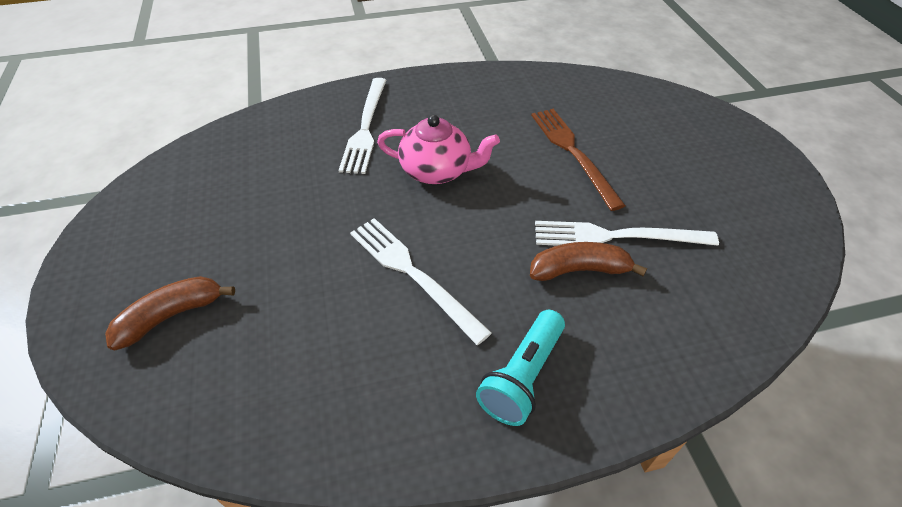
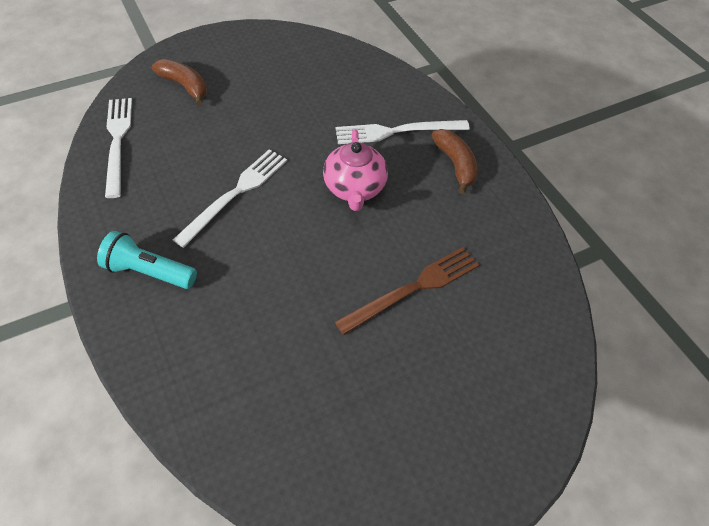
camera: 75 degrees right, 5 degrees up
brown banana [530,242,647,281] -> brown banana moved to [432,129,478,194]
white fork [535,221,719,246] -> white fork moved to [105,98,132,198]

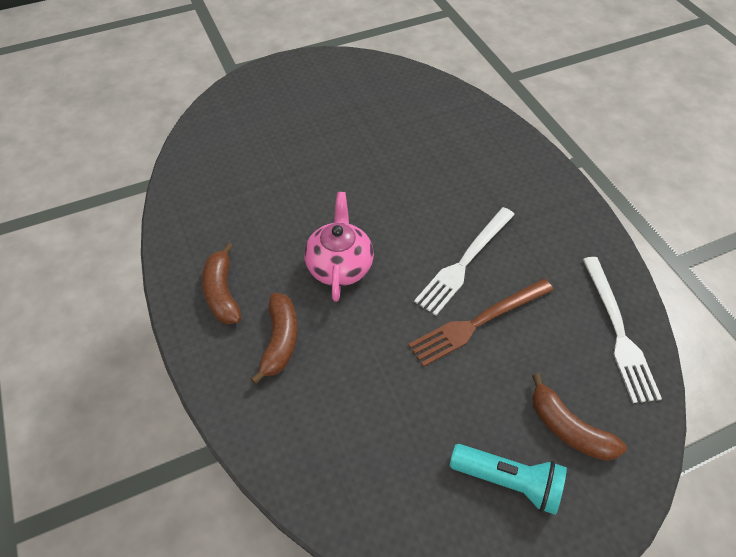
camera: 175 degrees left, 0 degrees up
turquoise flashlight [97,231,197,289] -> turquoise flashlight moved to [450,444,567,515]
white fork [335,120,470,144] -> brown banana [251,293,298,384]
brown fork [335,247,479,335] -> brown fork moved to [408,279,554,367]

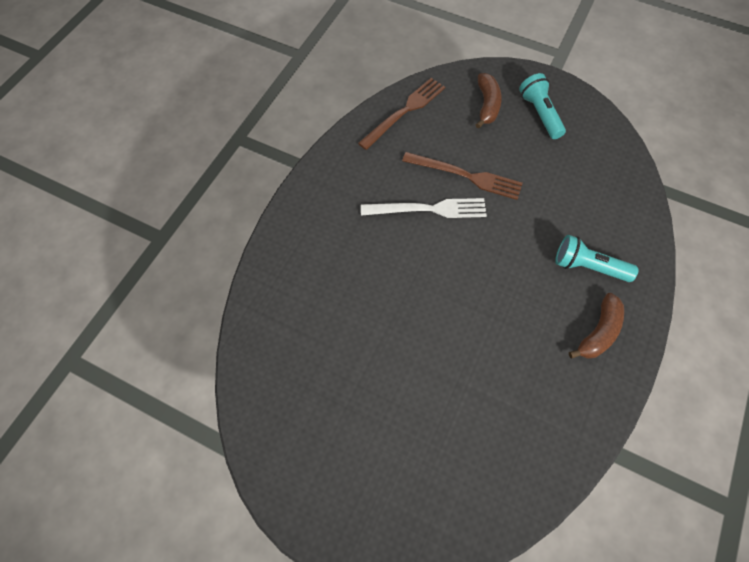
camera: 130 degrees left, 10 degrees up
brown banana [251,293,298,384] -> turquoise flashlight [555,235,639,282]
pink teapot [304,192,374,302] -> none
white fork [582,257,662,403] -> brown fork [358,78,445,150]

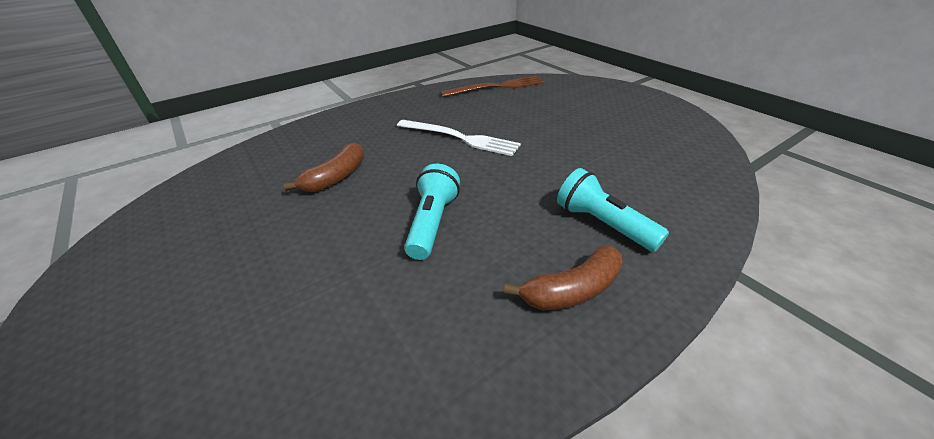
camera: 30 degrees right, 25 degrees down
brown fork [402,152,522,200] -> none
brown banana [476,73,502,129] -> brown banana moved to [283,142,364,192]
turquoise flashlight [519,73,566,139] -> turquoise flashlight moved to [404,164,460,260]

